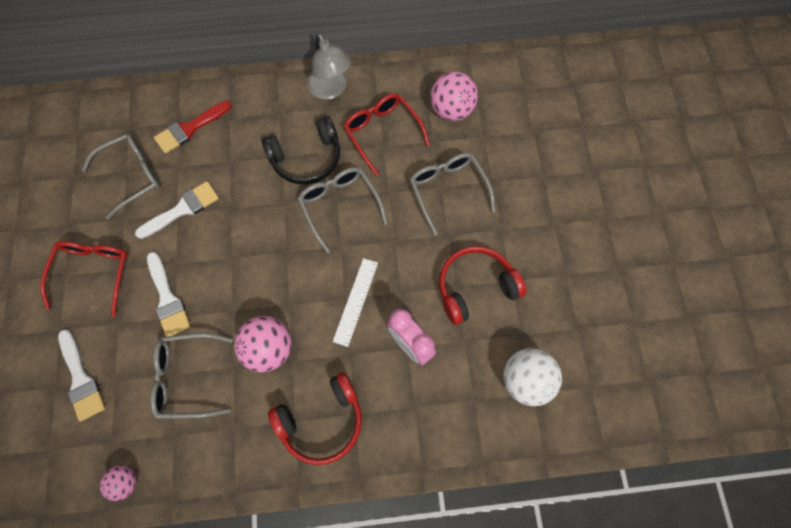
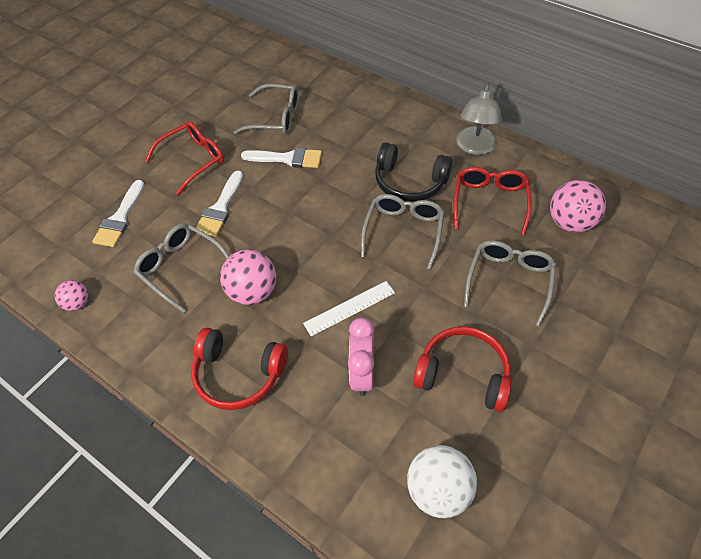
camera: 45 degrees right, 15 degrees down
red brush [154,100,232,154] -> none

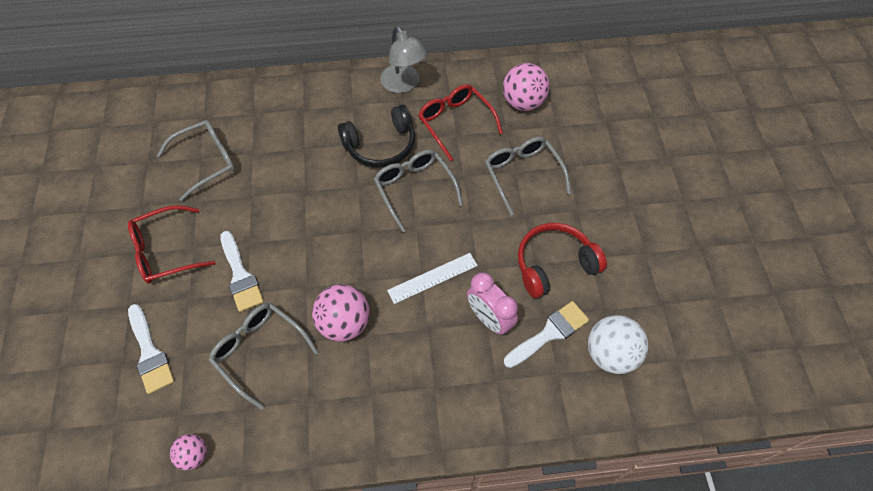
camera: 45 degrees left, 5 degrees up
grey glasses [134,223,229,313] -> grey glasses turned 45 degrees clockwise [209,303,319,410]
red glasses [145,121,224,195] -> red glasses turned 120 degrees counterclockwise [128,205,215,283]
red headphones [191,327,288,410] -> none
white brush [241,148,322,168] -> white brush moved to [504,301,589,368]
white ruler [303,281,395,336] -> white ruler turned 45 degrees clockwise [387,253,478,304]

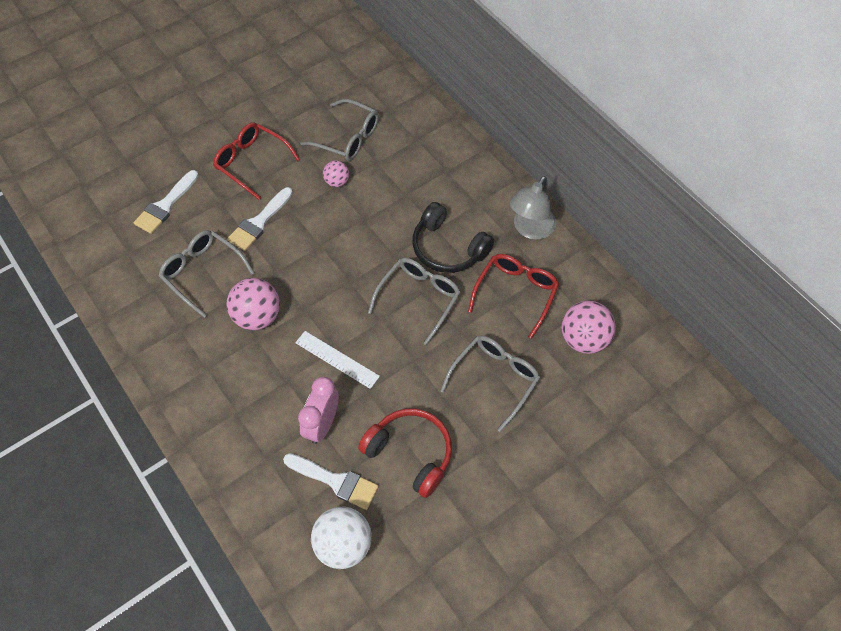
camera: 60 degrees right, 0 degrees up
pink ball [170,434,207,470] -> pink ball moved to [323,160,349,187]
grey glasses [209,303,319,410] -> grey glasses turned 60 degrees counterclockwise [159,230,255,318]

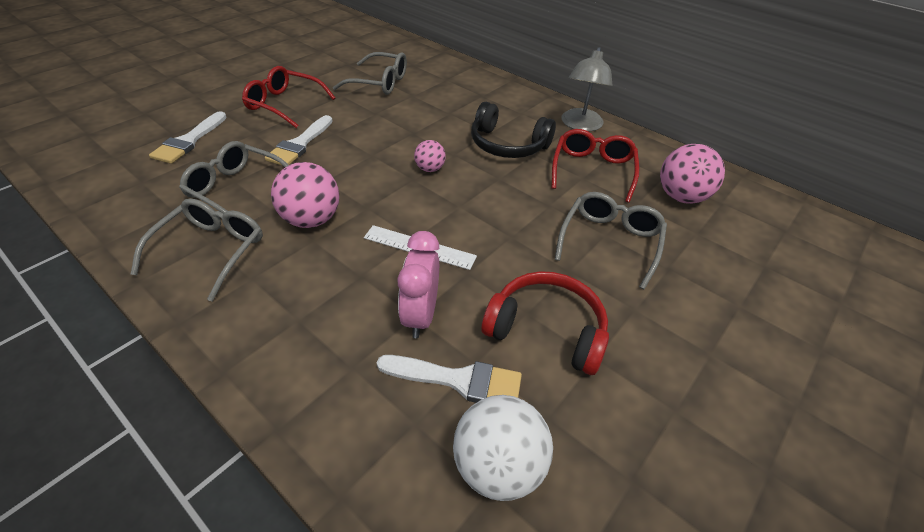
camera: 15 degrees left, 15 degrees down
pink ball [323,160,349,187] -> pink ball moved to [414,140,446,172]
grey glasses [368,258,461,345] -> grey glasses moved to [131,198,263,301]

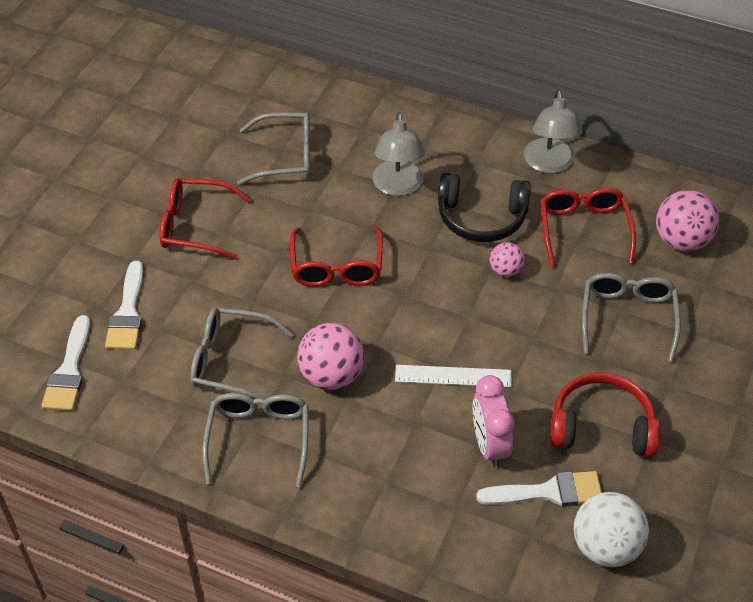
camera: 15 degrees left, 5 degrees up
white brush [265,115,333,166] -> white brush moved to [41,315,90,411]
pink ball [414,140,446,172] -> pink ball moved to [490,242,525,277]
none -> red glasses [290,226,383,287]
none -> grey lamp [372,112,425,196]

